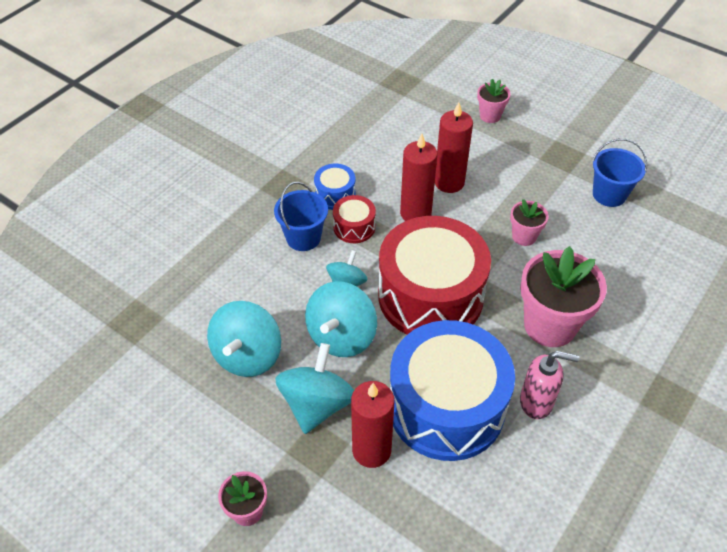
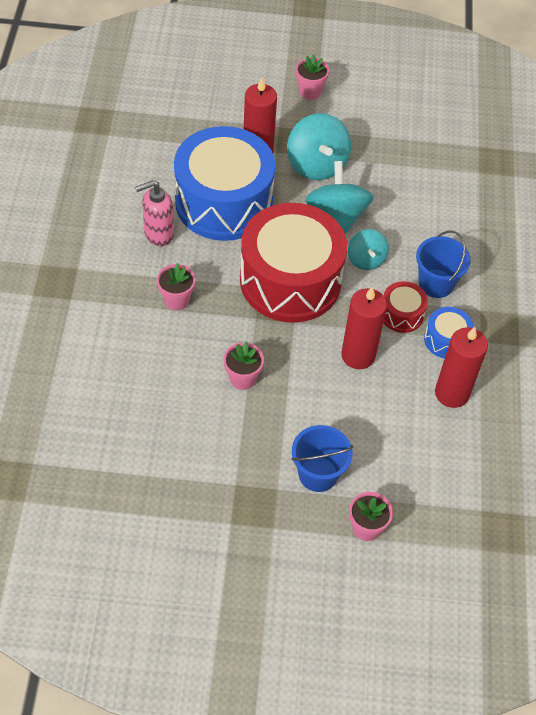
camera: 145 degrees right, 5 degrees up
turquoise spinning top [207,301,281,377] -> none
red candle [435,102,473,193] -> red candle moved to [435,327,488,408]
pink flower pot [520,246,607,347] -> pink flower pot [157,263,196,310], size x0.51
blue bucket [592,138,647,207] -> blue bucket moved to [292,425,353,492]

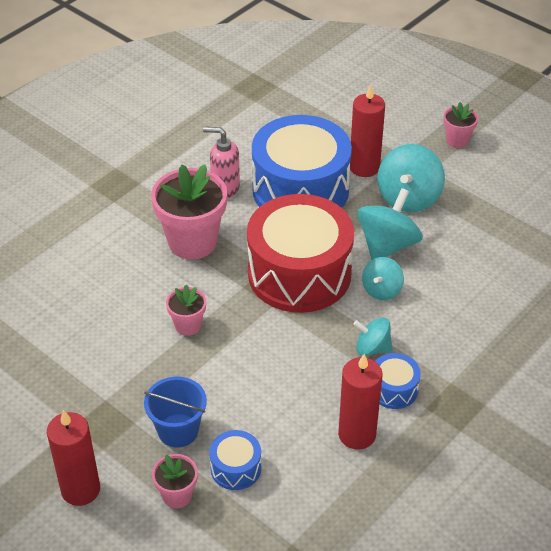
camera: 40 degrees right, 10 degrees down
pink flower pot [157,263,196,310] -> pink flower pot [151,165,227,260], size x1.97
red candle [341,287,387,369] -> red candle moved to [47,410,100,506]
red drum [384,281,428,333] -> turquoise spinning top [354,317,393,356]
blue bucket [416,230,471,298] -> none
none -> blue drum [209,430,261,490]

